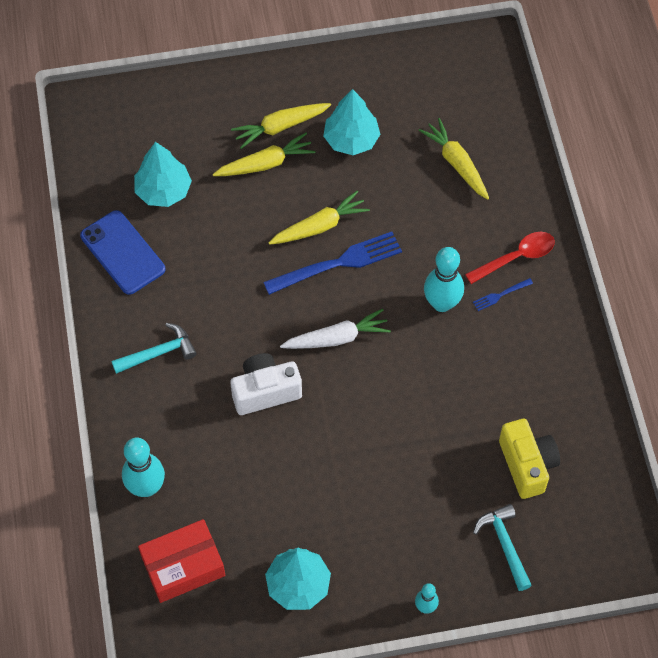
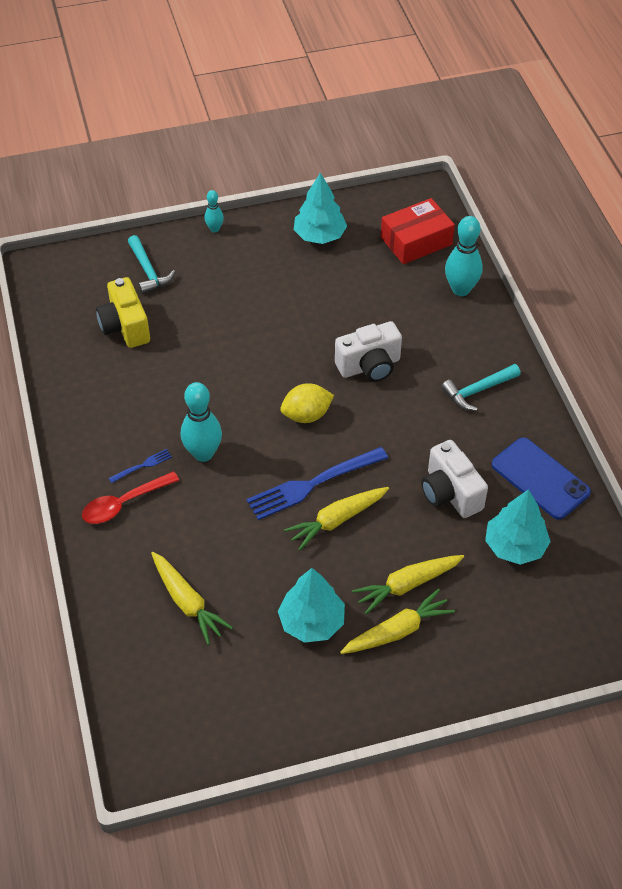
camera: 175 degrees right, 10 degrees down
white carrot [280,309,391,349] -> yellow lemon [280,383,334,423]
none -> white camera [421,440,488,518]

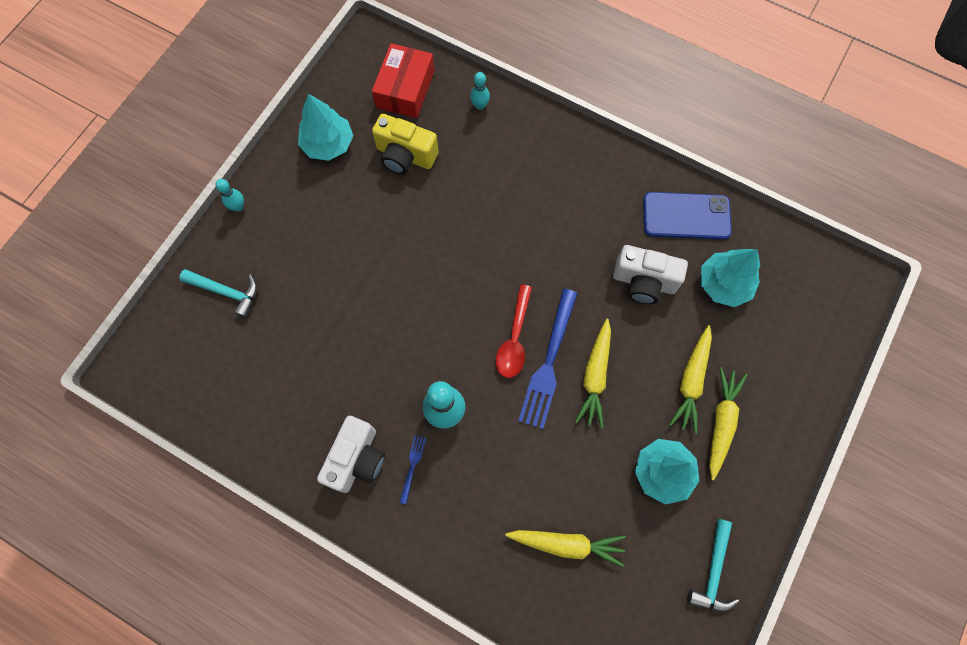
camera: 45 degrees left, 20 degrees up
red spoon [82,471,180,524] -> red spoon moved to [496,285,532,378]
yellow camera [96,277,150,348] -> yellow camera moved to [372,114,438,174]
yellow lemon [280,383,334,423] -> none
white camera [335,321,402,382] -> white camera moved to [317,416,385,493]
turquoise hammer [441,364,521,411] -> turquoise hammer moved to [687,519,739,612]
turquoise bowling pin [445,216,483,296] -> turquoise bowling pin [470,72,490,110], size x0.54

